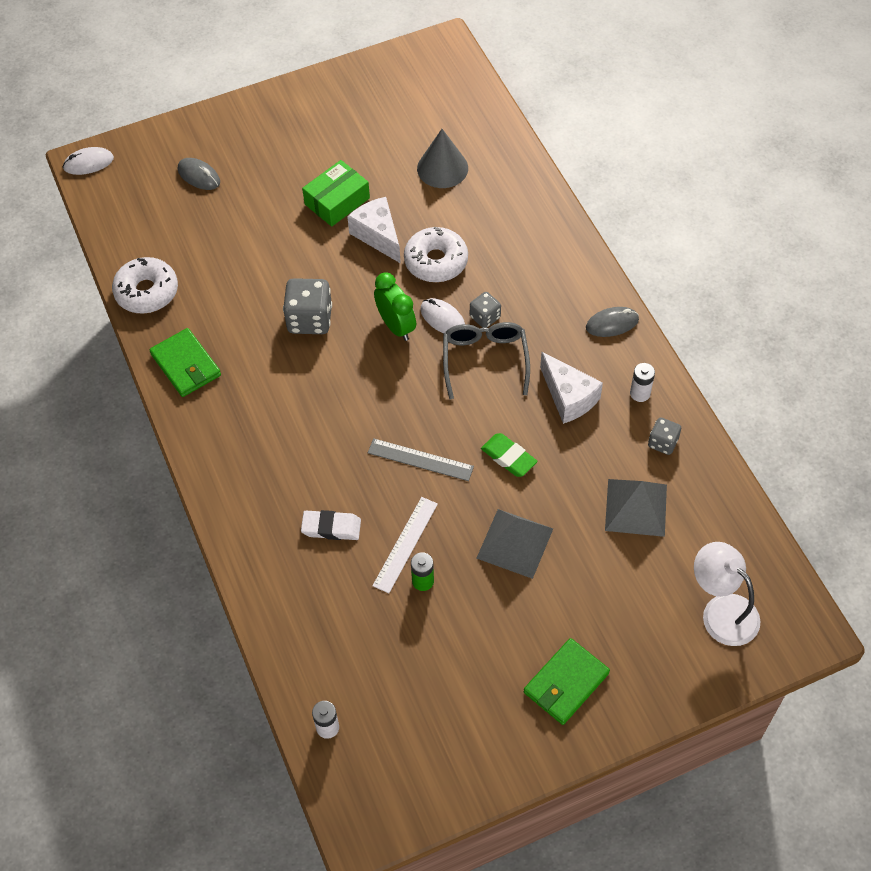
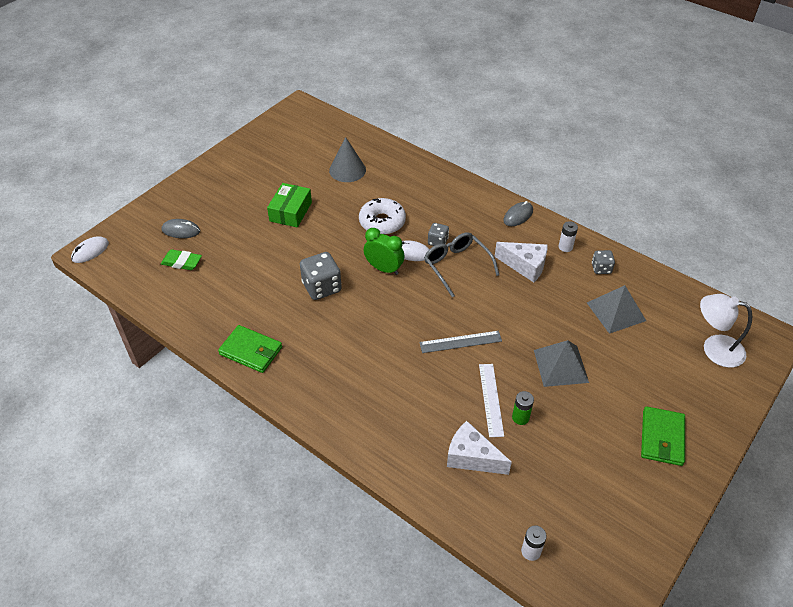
camera: 30 degrees left, 10 degrees down
white donut [112,257,178,314] -> none
white eraser [301,510,361,540] -> none
white cheese [347,197,401,264] -> white cheese moved to [447,421,512,475]
green eraser [481,433,537,477] -> green eraser moved to [161,249,202,270]

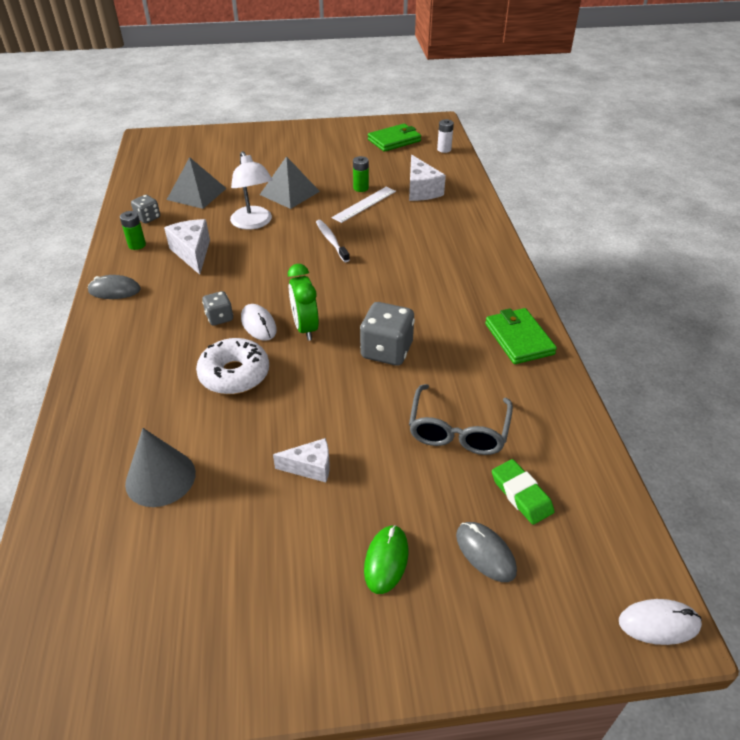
camera: 135 degrees left, 5 degrees down
green box [267,183,312,228] -> white cheese [273,438,330,483]
grey ruler [419,331,502,353] -> white toothbrush [316,220,350,262]
grey glasses [424,232,499,297] -> grey glasses moved to [409,384,513,455]
white battery [558,221,578,252] -> green battery [120,211,146,250]
green wallet [641,406,685,466] -> green wallet moved to [368,124,421,152]
white lamp [700,294,752,368] -> white lamp moved to [230,151,273,230]
none -> green mouse [364,525,408,594]

